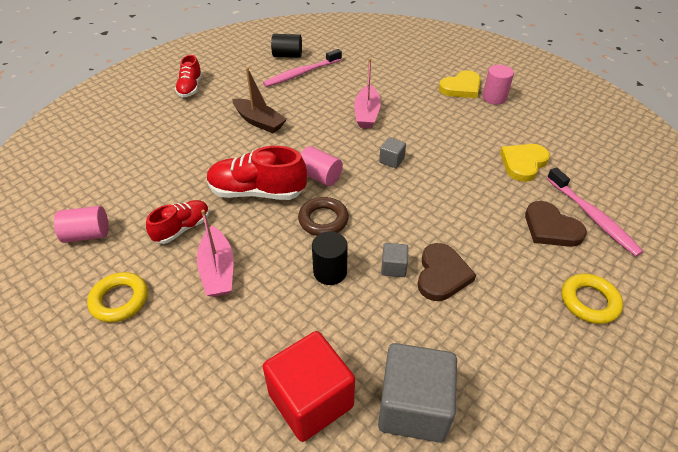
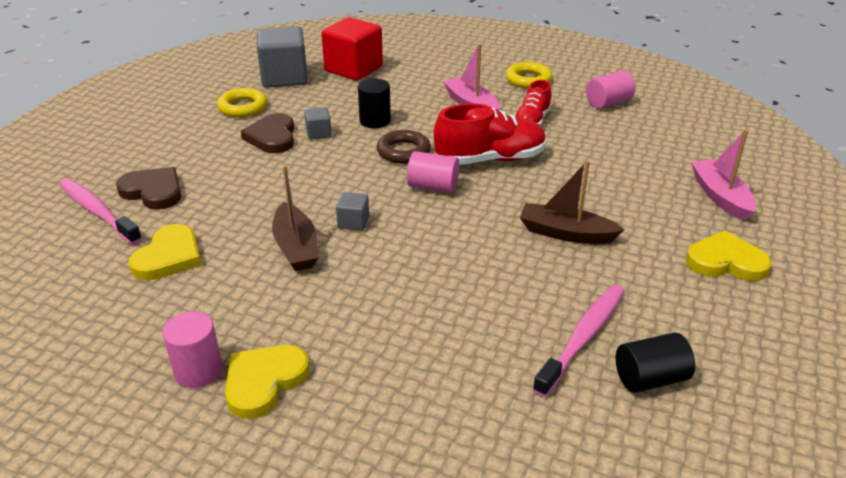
camera: 160 degrees right, 10 degrees down
red shoe [175,55,202,97] -> yellow heart [686,230,772,281]
pink boat [354,58,381,128] -> pink boat moved to [691,130,756,221]
yellow ring [561,273,623,324] -> yellow ring moved to [217,88,267,117]
none -> brown boat [272,165,319,271]

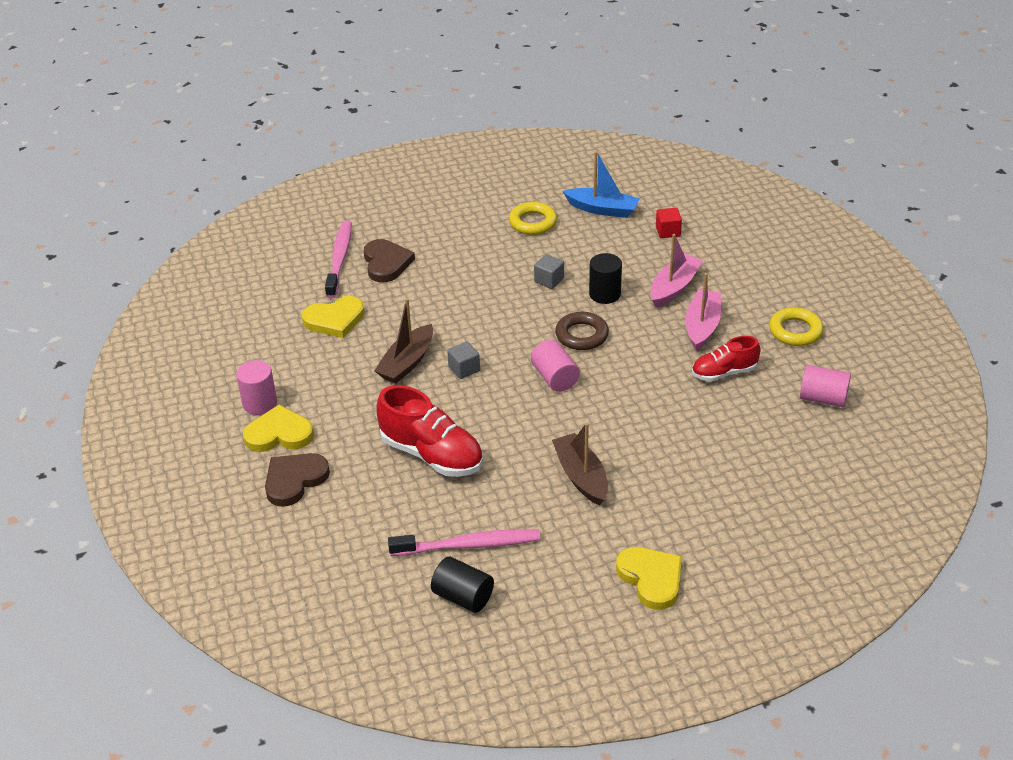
camera: 50 degrees right, 5 degrees up
brown heart [241,113,294,153] -> brown heart moved to [265,453,330,507]
grey cube [257,26,308,88] -> blue boat [563,151,640,218]
red cube [321,17,383,80] -> red cube [656,208,682,238], size x0.46
red shoe [434,103,546,165] -> red shoe moved to [377,385,483,477]
pink boat [691,130,756,221] -> pink boat moved to [650,234,703,307]

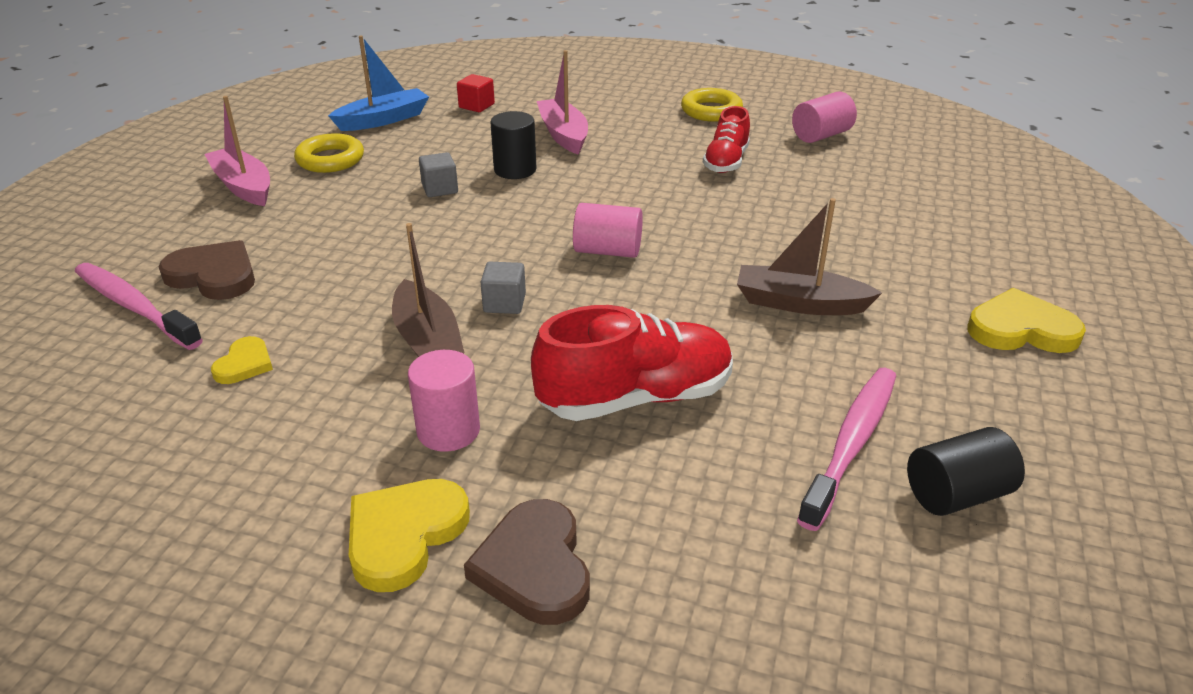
camera: 55 degrees left, 5 degrees down
pink cylinder [236,360,277,415] -> pink cylinder moved to [408,350,480,452]
yellow heart [302,296,365,338] -> yellow heart [211,336,273,384], size x0.58
brown ring [555,312,609,350] -> none
pink boat [685,273,721,351] -> pink boat moved to [204,96,270,206]

